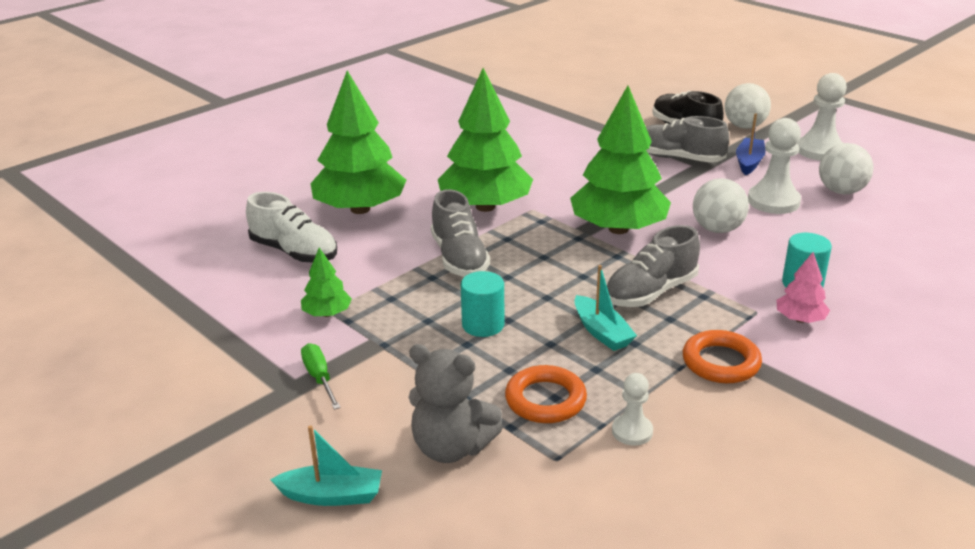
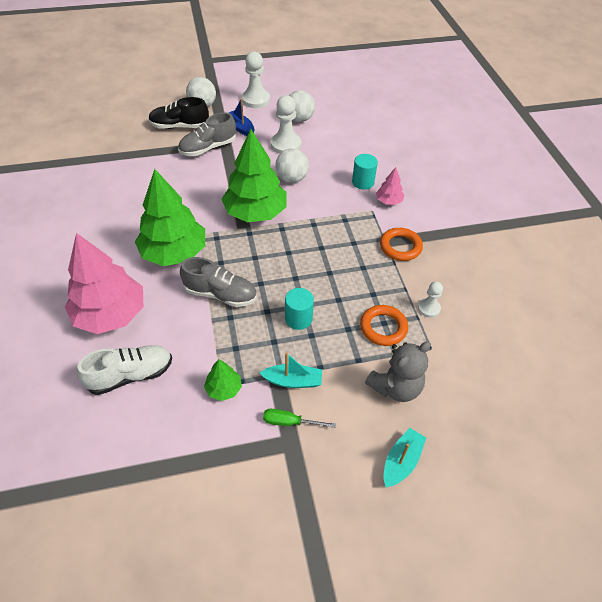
camera: 60 degrees left, 20 degrees up
green tree [311,70,406,214] -> pink tree [65,233,143,334]
turquoise boat [574,265,637,351] -> turquoise boat moved to [260,352,322,388]
grey shoe [606,225,700,307] -> none

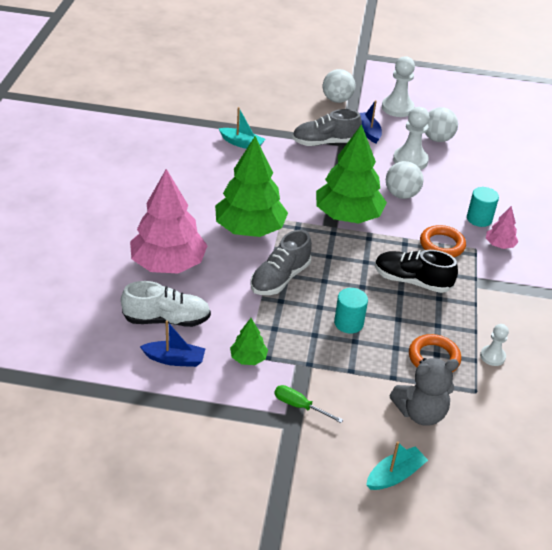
camera: 20 degrees right, 10 degrees down
black shoe [148,97,209,129] -> black shoe moved to [375,250,458,293]
grey shoe [180,257,257,307] -> grey shoe turned 90 degrees clockwise [250,230,312,295]
turquoise boat [260,352,322,388] -> turquoise boat moved to [219,107,266,149]
orange ring [380,228,423,261] -> orange ring moved to [420,225,466,257]
none -> blue boat [140,320,205,367]

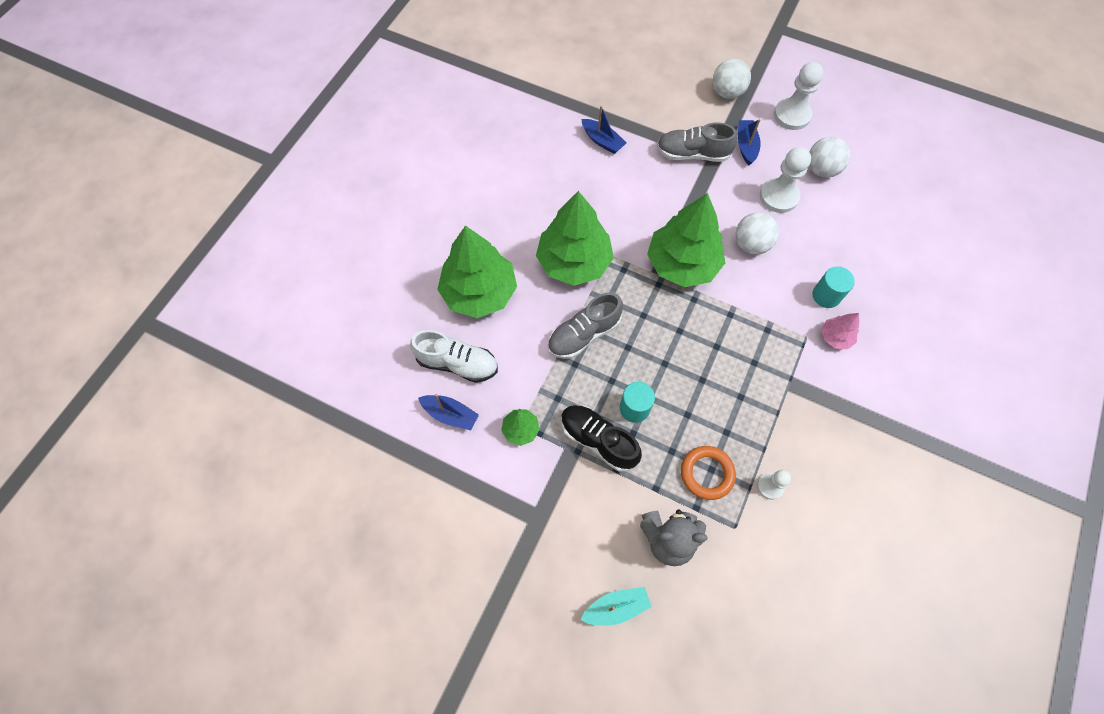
camera: 20 degrees right, 25 degrees up
pink tree [130,169,208,273] -> green tree [437,225,517,318]
turquoise boat [219,107,266,149] -> blue boat [581,106,626,154]
green screwdriver [274,385,343,423] -> none
black shoe [375,250,458,293] -> black shoe moved to [561,405,642,472]
orange ring [420,225,466,257] -> none

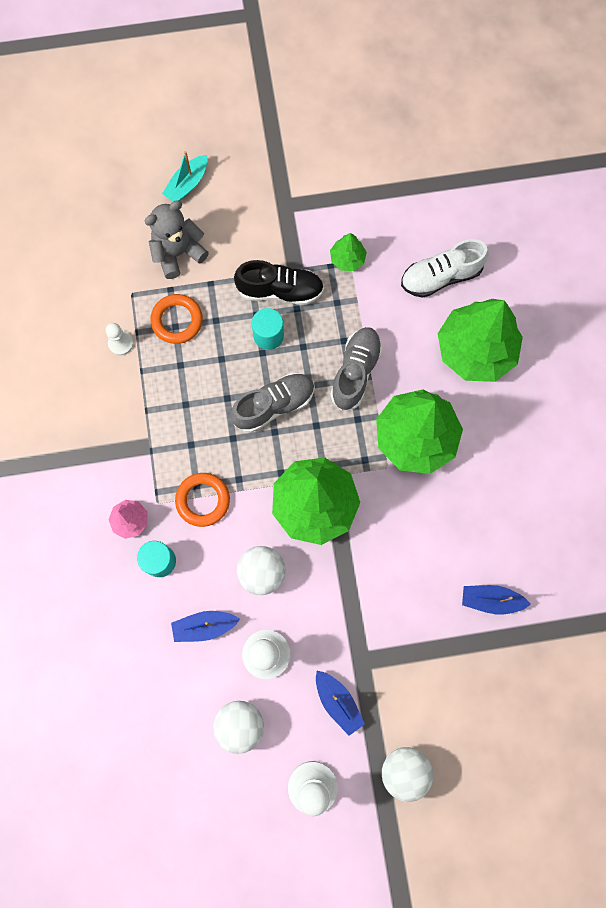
camera: 145 degrees right, 10 degrees up
blue boat [418,394,479,430] -> blue boat moved to [171,611,240,642]
grey shoe [657,122,738,162] -> grey shoe moved to [230,373,315,433]
none -> orange ring [175,473,230,527]

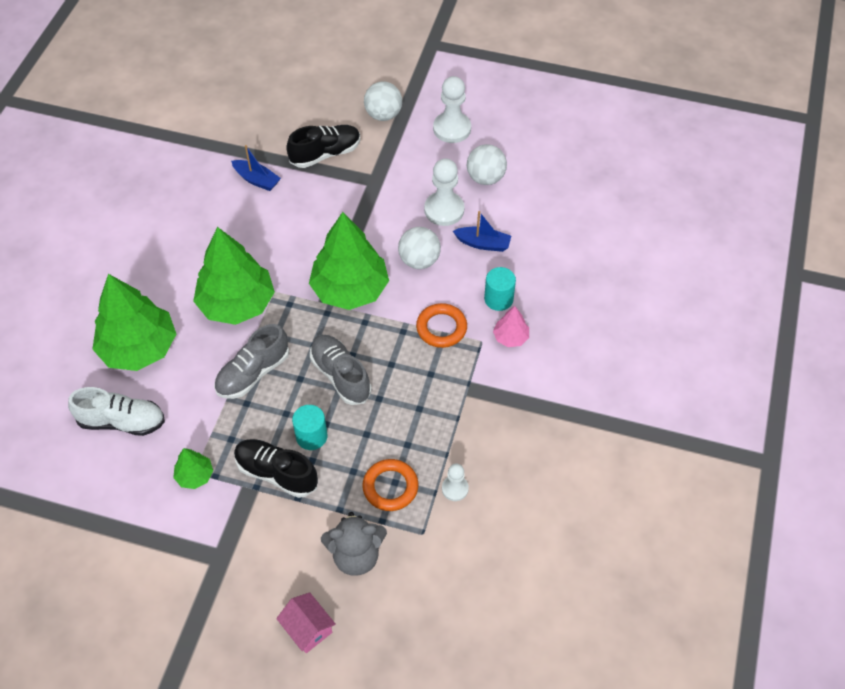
camera: 155 degrees left, 20 degrees down
turquoise boat [162,151,208,201] -> pink house [276,592,336,653]
grey shoe [230,373,315,433] -> grey shoe turned 60 degrees clockwise [310,335,372,405]
blue boat [316,671,365,736] -> none
none -> black shoe [286,125,360,168]

